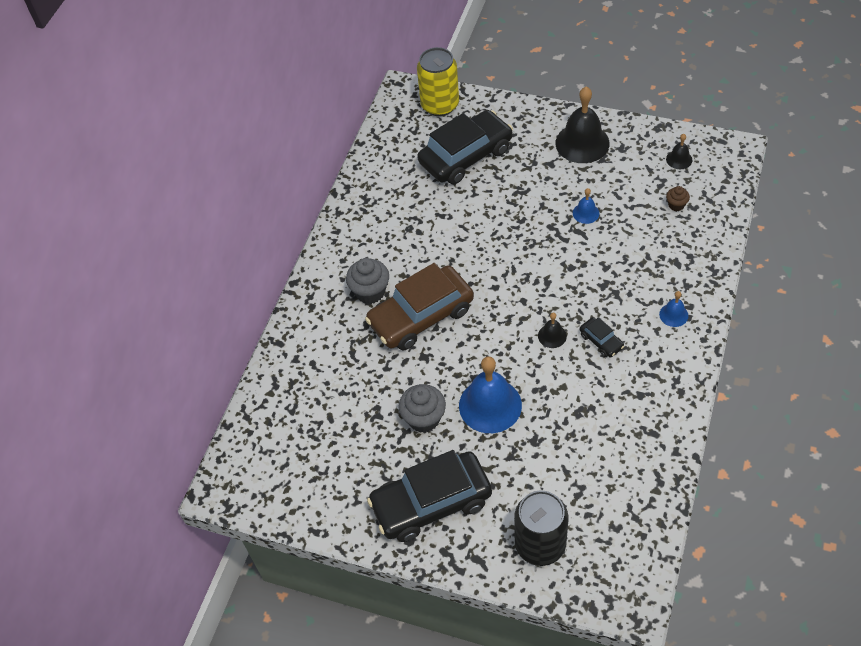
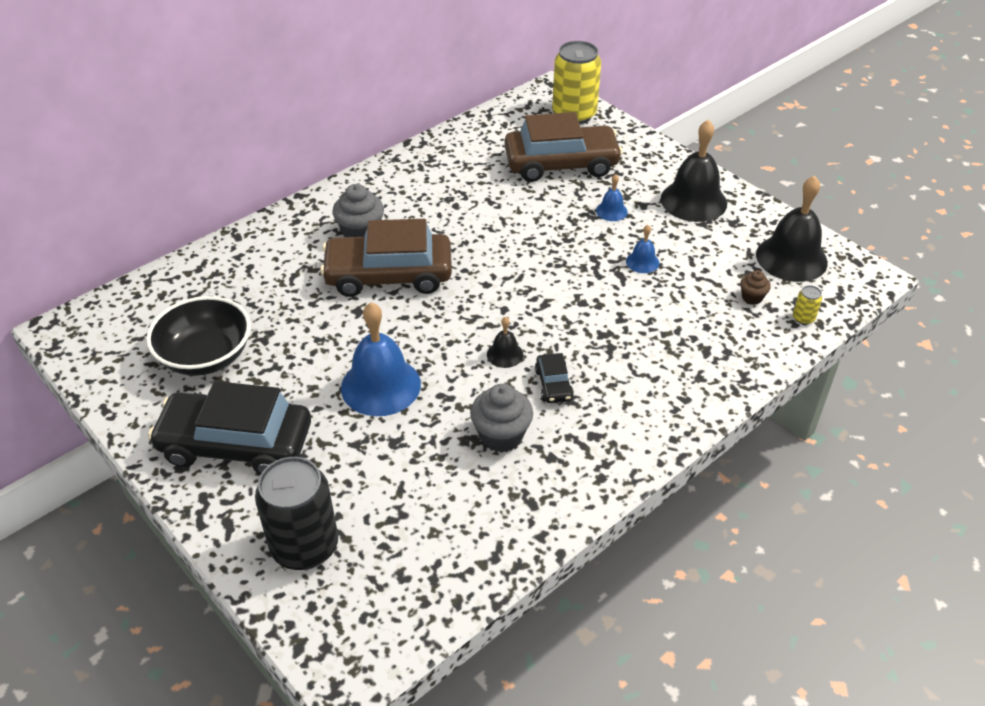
camera: 25 degrees right, 10 degrees down
grey cupcake [399,384,446,433] -> grey cupcake moved to [470,384,533,453]
black car [417,110,513,185] -> brown car [504,112,623,182]
blue bell [659,291,688,327] -> blue bell moved to [596,174,628,221]
black bell [666,134,692,169] -> black bell [756,176,828,282], size x2.12
none -> black bowl [146,296,251,376]
none -> yellow can [793,285,822,325]

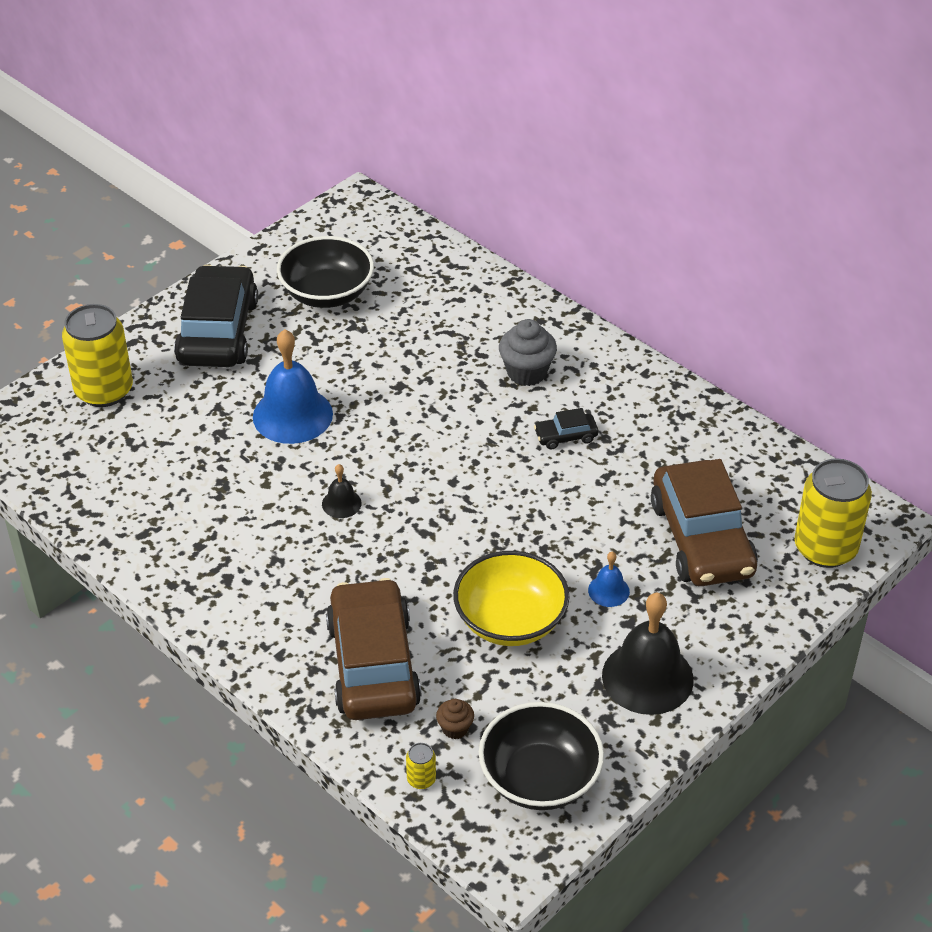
camera: 85 degrees right, 0 degrees up
black can [255,457,338,570] -> yellow can [62,304,133,407]
brown car [320,219,452,297] -> brown car moved to [326,578,421,720]
grey cupcake [470,384,533,453] -> none
black car [535,353,574,403] -> black car moved to [534,408,598,450]
blue bell [626,225,659,273] -> yellow bowl [453,551,570,646]
black bell [756,176,828,282] -> black bowl [479,702,604,810]

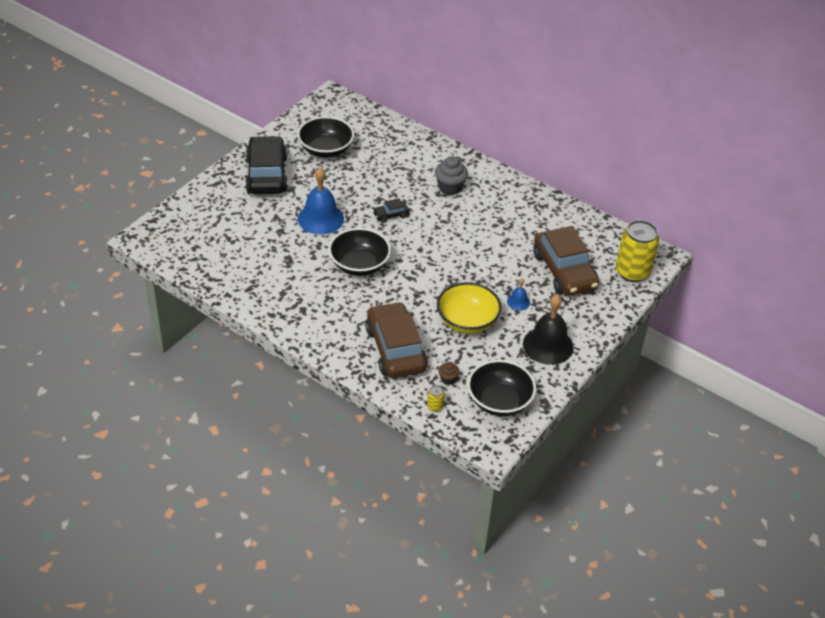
camera: 10 degrees left, 0 degrees up
yellow can [62,304,133,407] -> none
black bell [322,464,362,518] -> black bowl [328,228,391,276]
black car [534,408,598,450] -> black car moved to [373,198,409,223]

